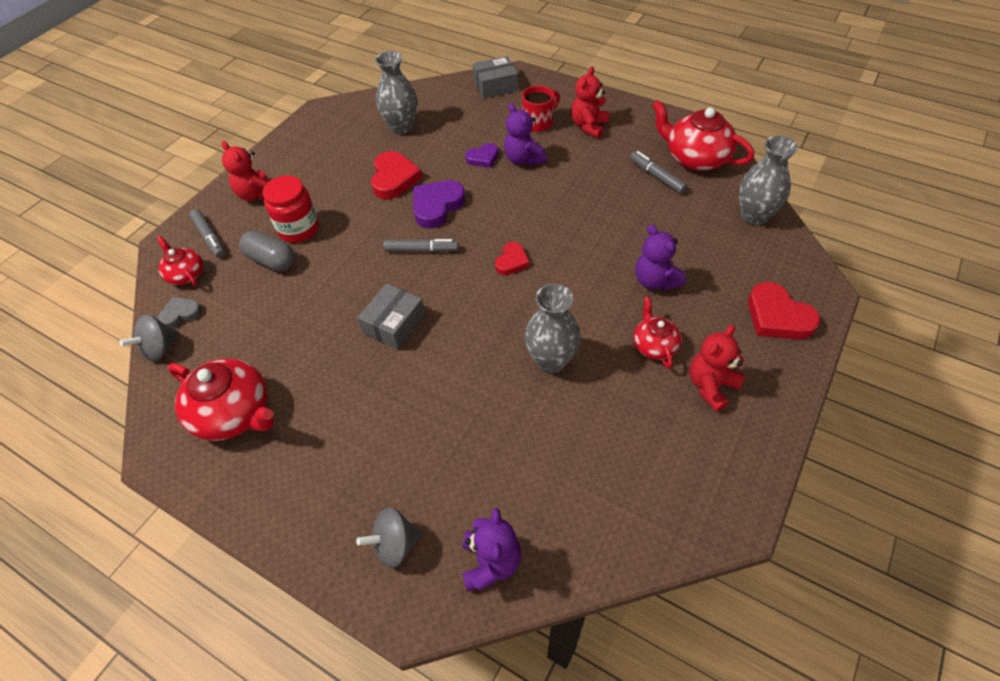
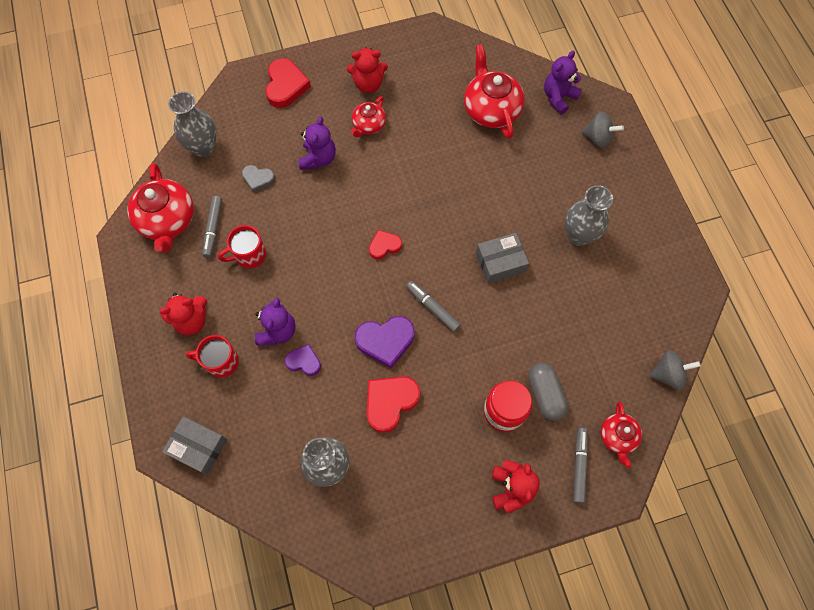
camera: 140 degrees left, 15 degrees up
grey heart [157,297,202,328] -> grey heart moved to [242,165,275,193]
red teapot [168,358,274,441] -> red teapot moved to [464,44,525,139]
grey vase [525,284,581,373] -> grey vase moved to [565,185,613,246]
none -> red mug [218,225,266,268]

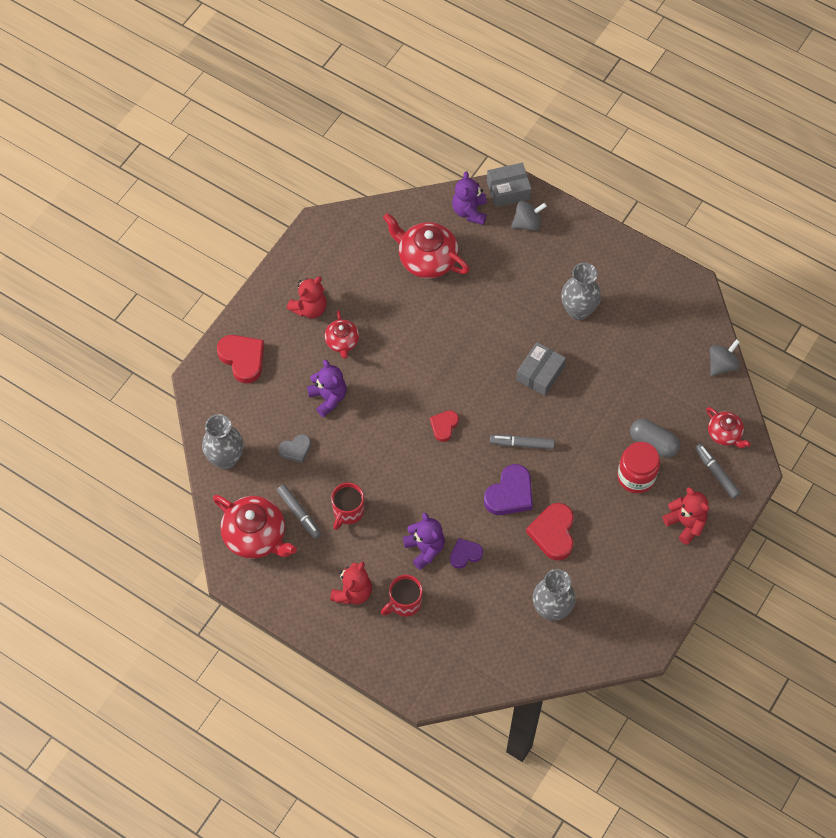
camera: 40 degrees left, 5 degrees down
grey box [162,416,227,475] -> grey box moved to [487,163,532,207]

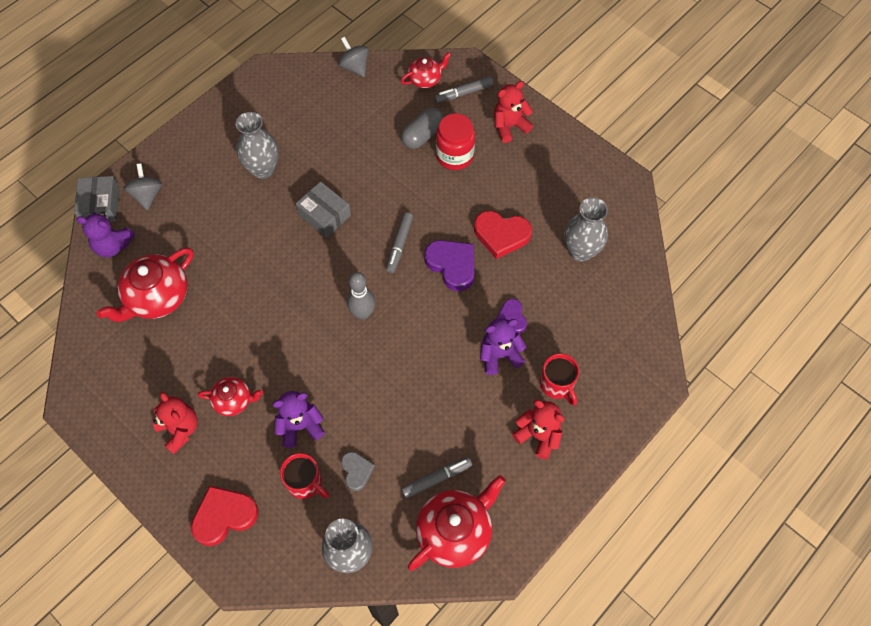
camera: 80 degrees left, 0 degrees up
red mug [331,483,364,530] -> red mug moved to [280,453,329,499]
red heart [430,410,459,442] -> grey bowling pin [347,272,375,320]

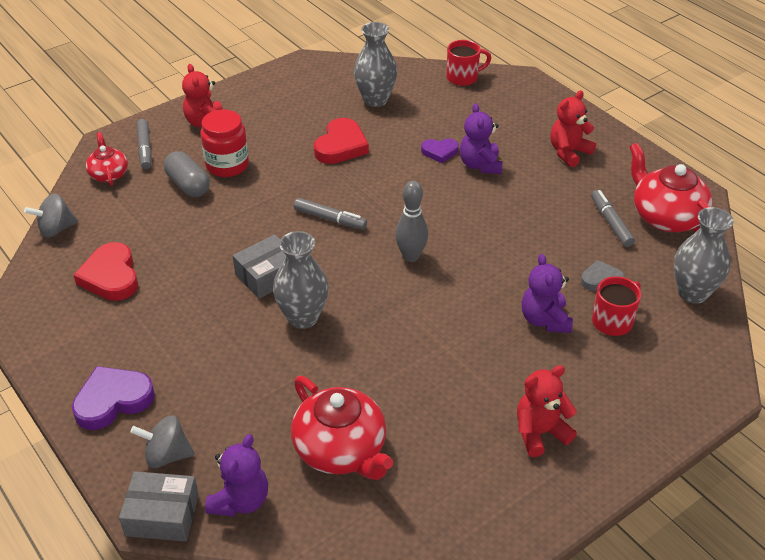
camera: 80 degrees left, 20 degrees down
red heart [191,486,259,546] -> red heart moved to [74,242,138,301]
red teapot [198,377,263,416] -> none
grey vase [236,112,279,179] -> grey vase moved to [273,231,328,329]
purple heart [424,240,474,291] -> purple heart moved to [72,366,155,430]
red mug [540,353,579,406] -> red mug moved to [447,40,491,86]

